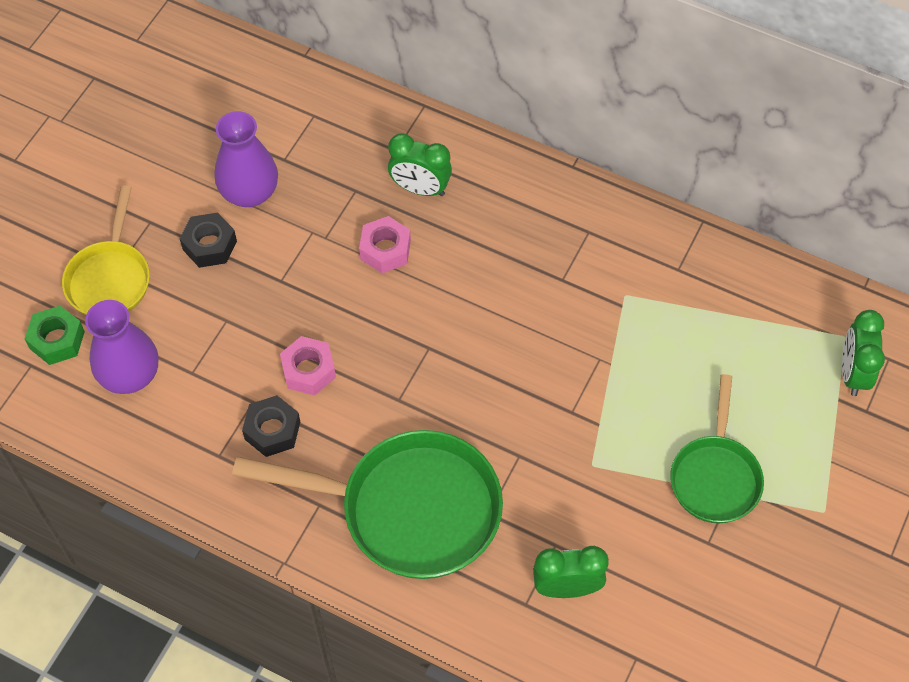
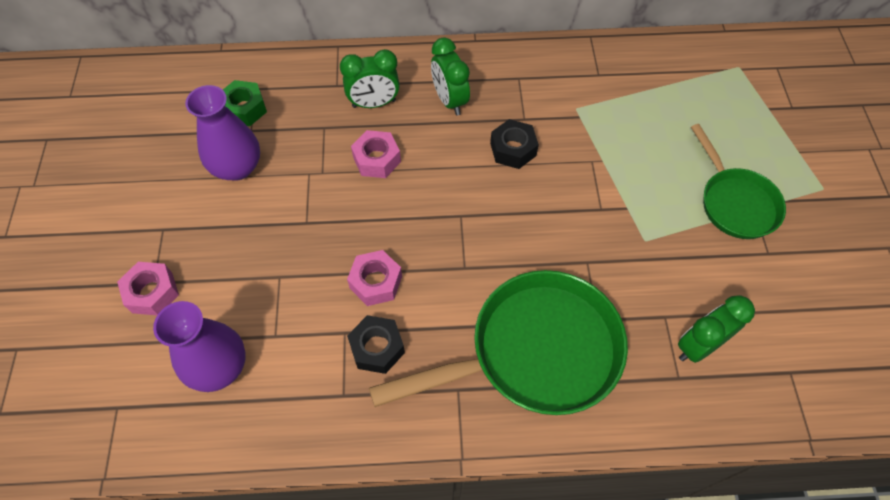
camera: 30 degrees left, 0 degrees up
green nut [25,306,85,365] -> green nut moved to [223,80,267,126]
yellow pan [62,185,150,315] -> pink nut [117,262,179,315]
black nut [180,212,237,268] -> black nut moved to [490,119,539,169]
green clock [842,310,885,396] -> green clock moved to [431,37,470,115]

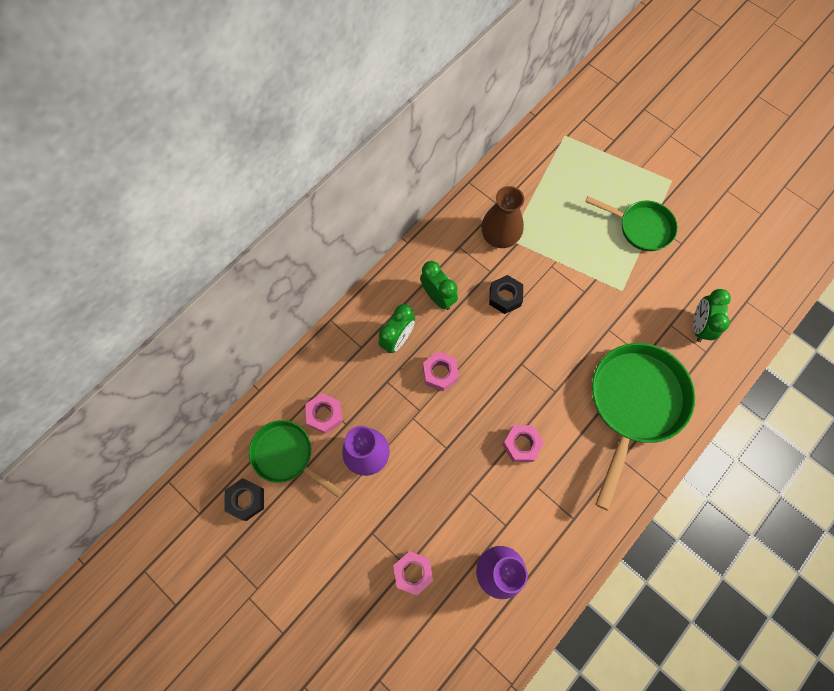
camera: 45 degrees left, 10 degrees up
green nut [223,80,267,126] -> pink nut [305,393,342,434]
black nut [347,315,405,374] -> black nut moved to [224,478,264,521]
green clock [431,37,470,115] -> green clock turned 150 degrees counterclockwise [420,261,458,310]
none -> green pan [249,420,343,498]
none -> brown vase [481,186,524,248]

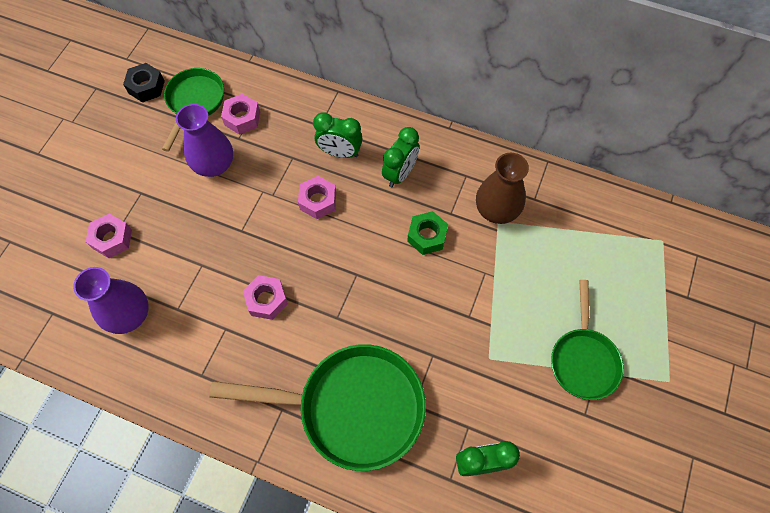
camera: 70 degrees right, 5 degrees down
black nut [489,275,523,314] -> green nut [407,211,448,255]

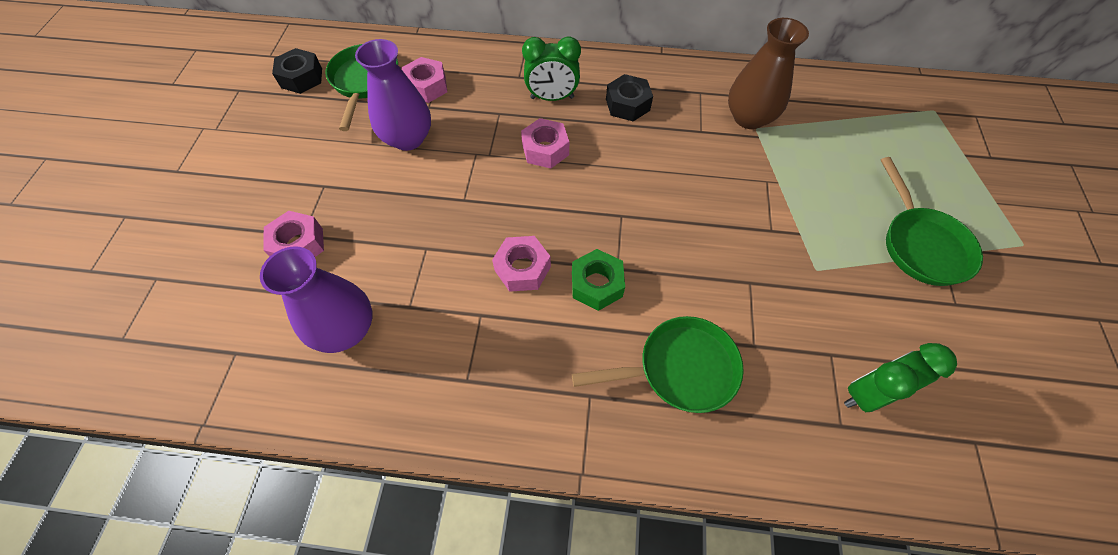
camera: 15 degrees left, 5 degrees down
green pan [209,344,426,471] -> green pan [572,316,744,413], size x0.60
green clock [382,127,419,187] -> black nut [606,74,653,122]
green nut [407,211,448,255] -> green nut moved to [572,249,625,311]

